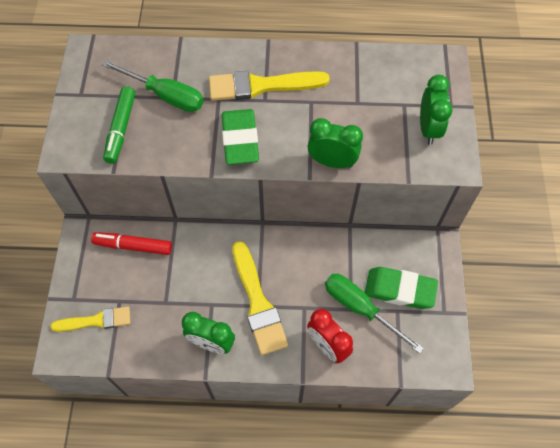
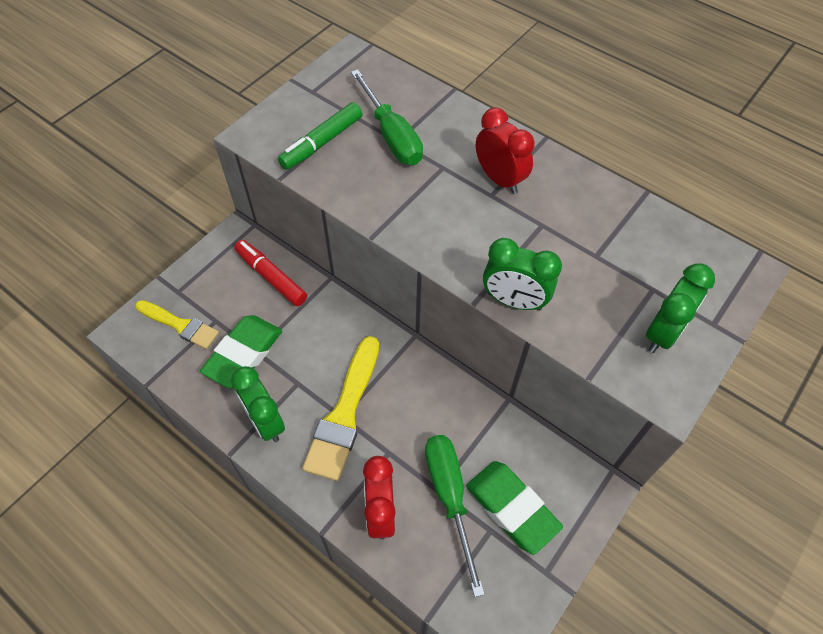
camera: 35 degrees right, 5 degrees down
yellow brush [209,71,330,101] -> red clock [476,107,535,194]
green eraser [222,109,259,165] -> green eraser moved to [200,315,282,389]
green clock [308,118,363,168] -> green clock turned 150 degrees clockwise [483,238,562,311]

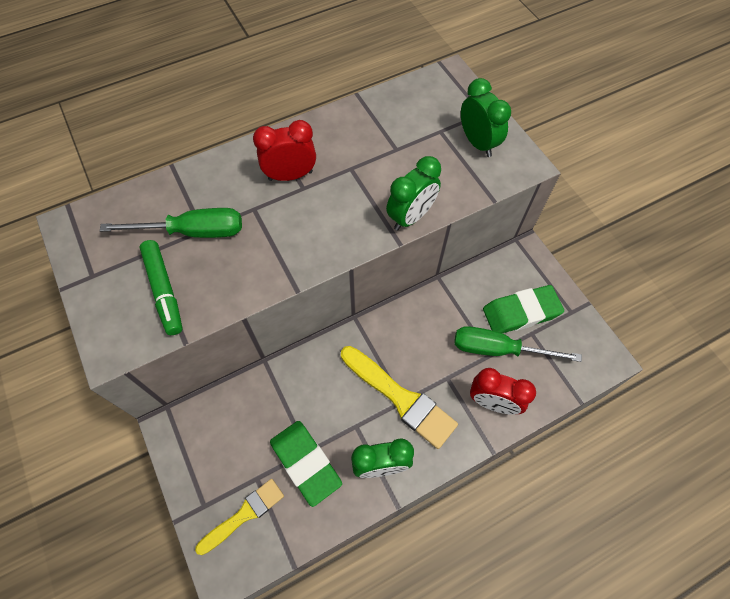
camera: 65 degrees left, 5 degrees up
red marker [234,240,307,306] -> none

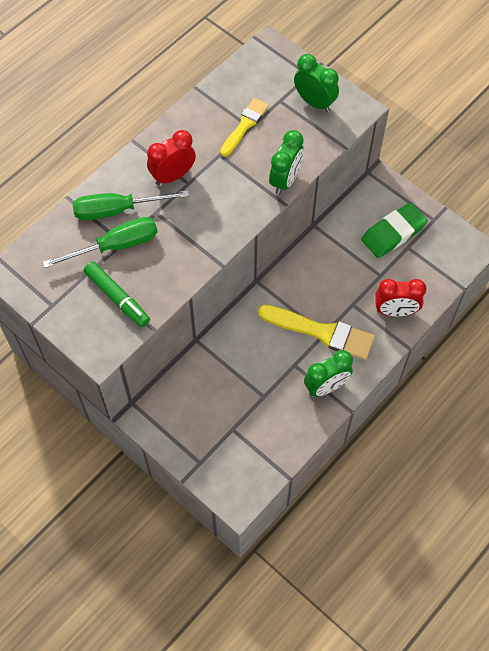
camera: 20 degrees left, 0 degrees up
yellow brush [195,479,284,555] -> yellow brush moved to [220,98,269,156]
green eraser [270,421,342,507] -> none
green screwdriver [454,326,582,362] -> green screwdriver moved to [73,190,189,220]

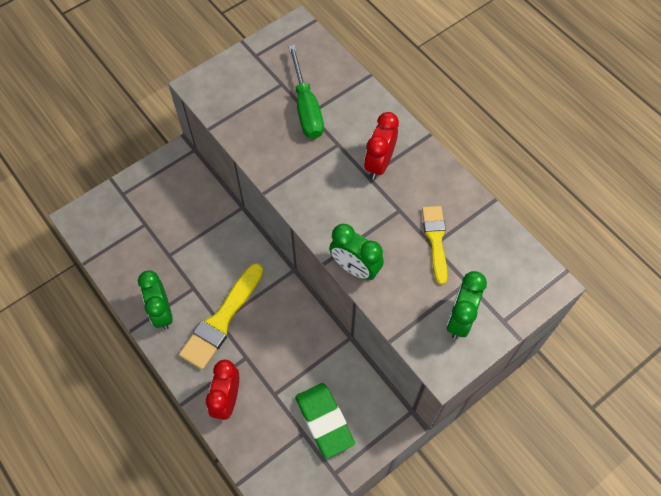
camera: 100 degrees right, 0 degrees up
green screwdriver [73,190,189,220] -> none
green marker [84,261,150,327] -> none
red clock [147,130,196,185] -> red clock turned 135 degrees counterclockwise [364,112,399,180]
yellow brush [220,98,269,156] -> yellow brush turned 135 degrees counterclockwise [422,206,448,285]
green clock [294,54,339,112] -> green clock turned 150 degrees clockwise [447,271,487,339]

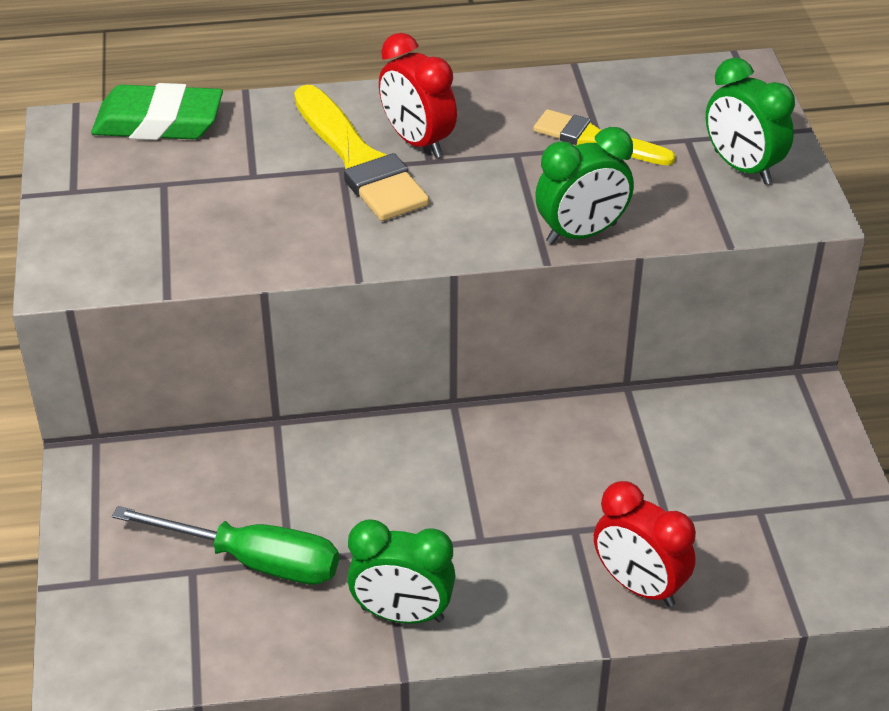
camera: 60 degrees left, 20 degrees down
yellow brush [179,263,263,370] -> yellow brush moved to [294,85,429,221]
green screwdriver [288,45,324,139] -> green screwdriver moved to [112,506,339,585]
green eraser [295,383,355,458] -> green eraser moved to [91,83,223,140]

